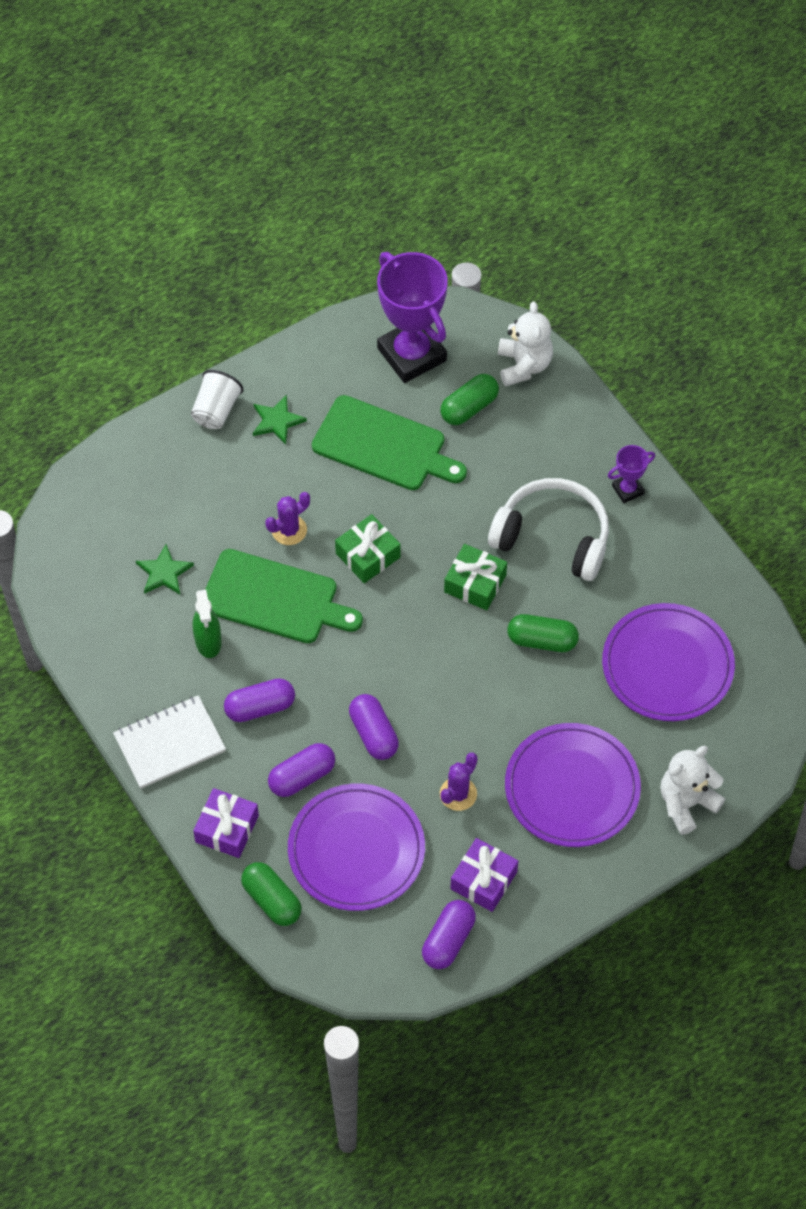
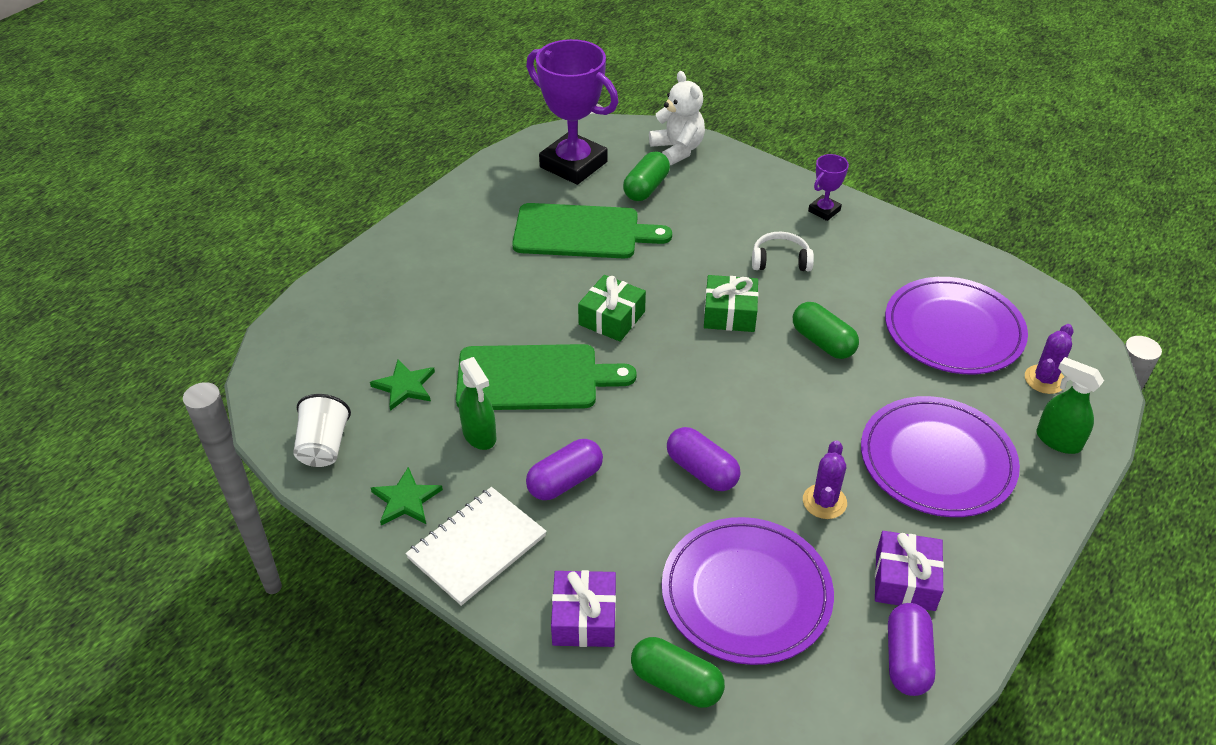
camera: 20 degrees left, 15 degrees down
white cup [191,370,244,429] -> white cup moved to [293,394,351,467]
green star [253,395,307,445] -> green star moved to [371,467,443,525]
purple cactus [265,492,310,545] -> purple cactus moved to [1025,324,1073,394]
purple capsule [268,743,335,797] -> none
white headphones [488,478,609,581] -> white headphones [752,232,814,271], size x0.52
green capsule [507,614,579,652] -> green capsule turned 60 degrees clockwise [793,302,859,359]
white teddy bear [660,746,725,835] -> green spray bottle [1036,357,1104,454]

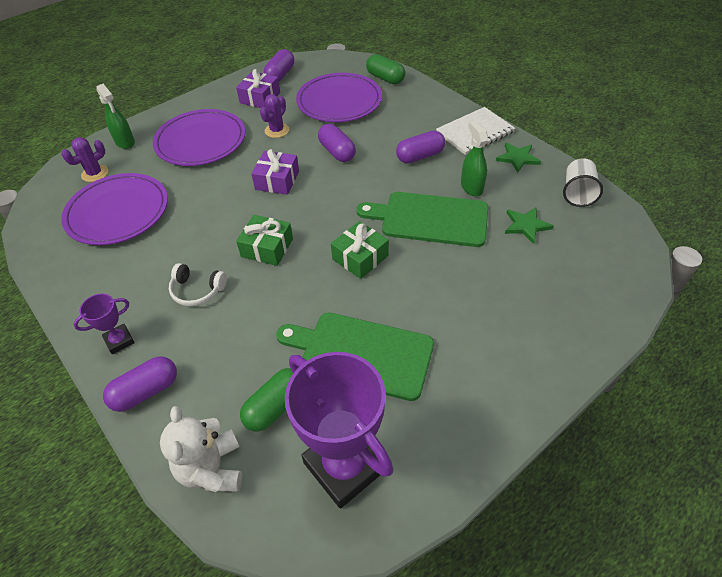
camera: 165 degrees left, 5 degrees up
purple gift [551,570,616,647] -> purple gift moved to [251,149,299,195]
green capsule [793,302,859,359] -> none
none -> purple capsule [103,356,177,412]

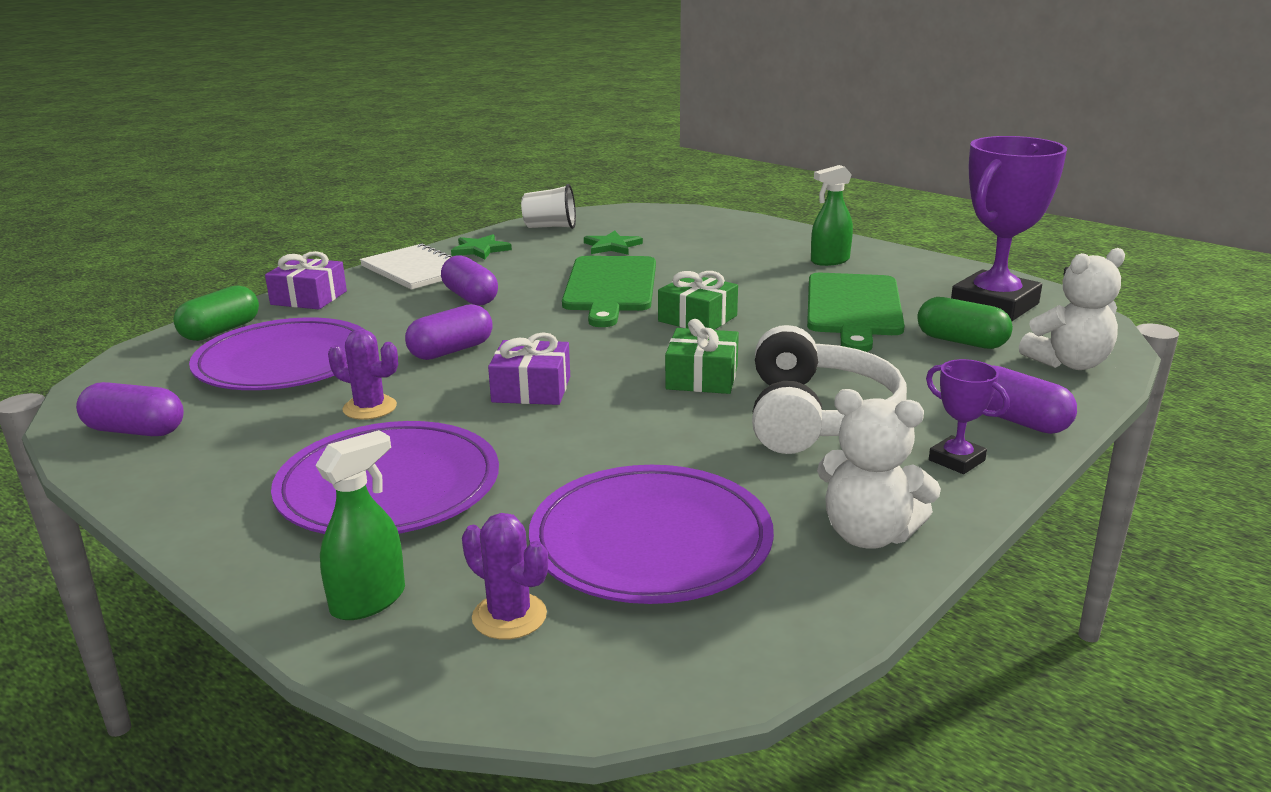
camera: 100 degrees left, 25 degrees down
white headphones [169,263,227,306] -> white headphones [752,325,907,454], size x1.94
purple gift [236,69,280,108] -> purple gift moved to [265,251,347,309]
green spray bottle [461,121,488,196] -> green spray bottle moved to [811,165,853,266]
none -> white teddy bear [817,389,941,549]

